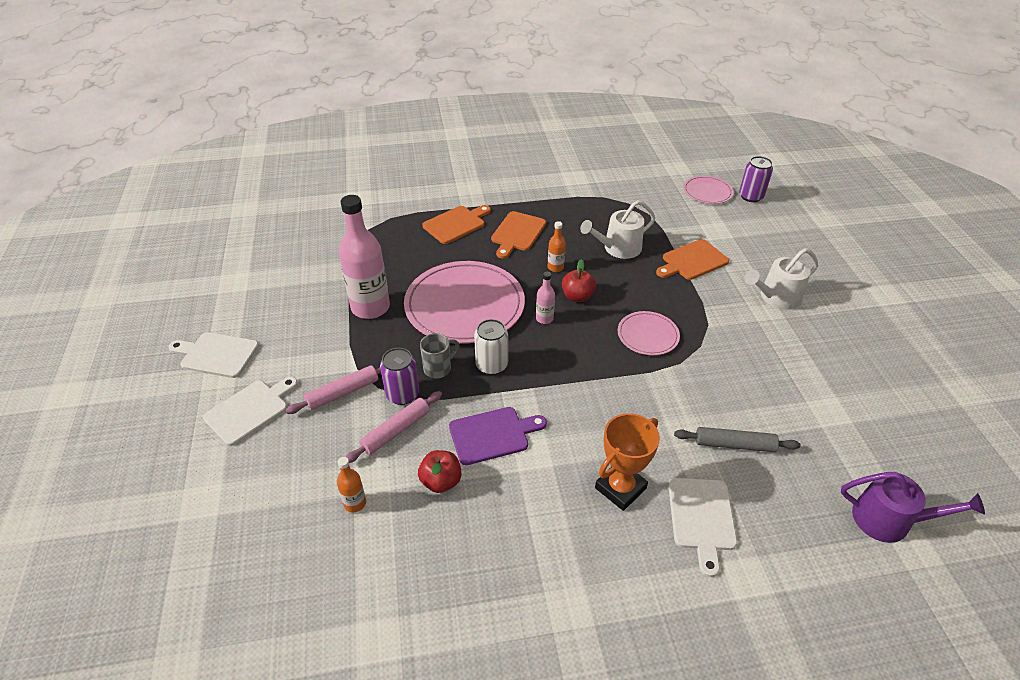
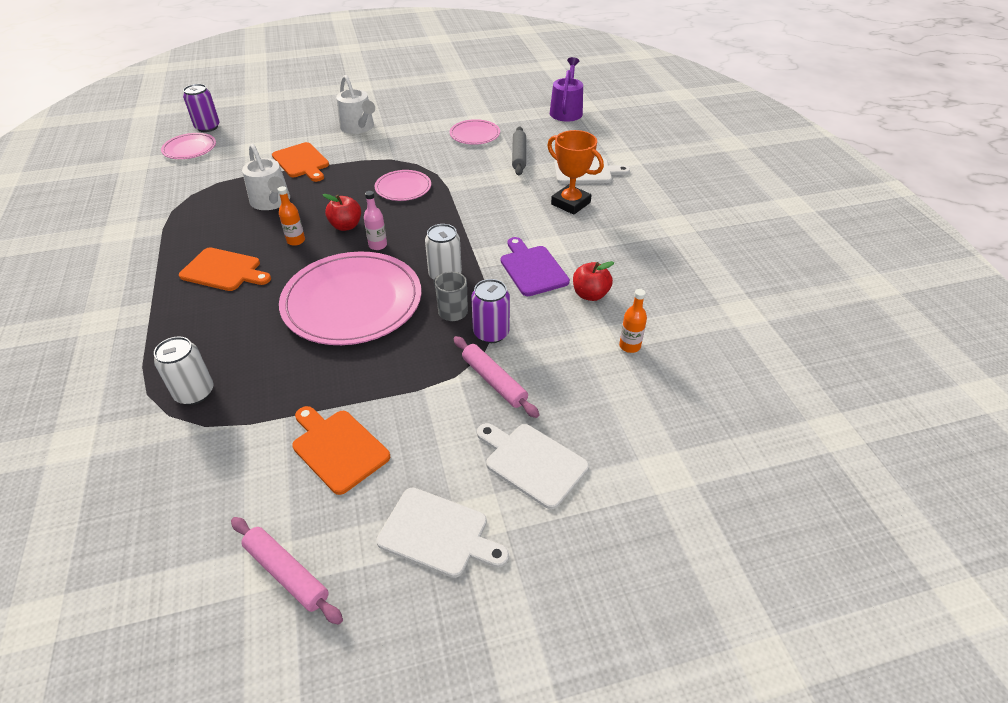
camera: 95 degrees left, 0 degrees up
white cutting board [169,332,259,378] -> white cutting board turned 75 degrees counterclockwise [377,488,509,578]
pink bottle [339,195,390,319] -> none
pink rolling pin [346,391,442,463] -> pink rolling pin moved to [231,517,343,625]
orange cutting board [422,205,491,244] -> orange cutting board moved to [292,406,390,495]
none -> white can [154,337,213,405]
none -> pink plate [450,119,500,145]

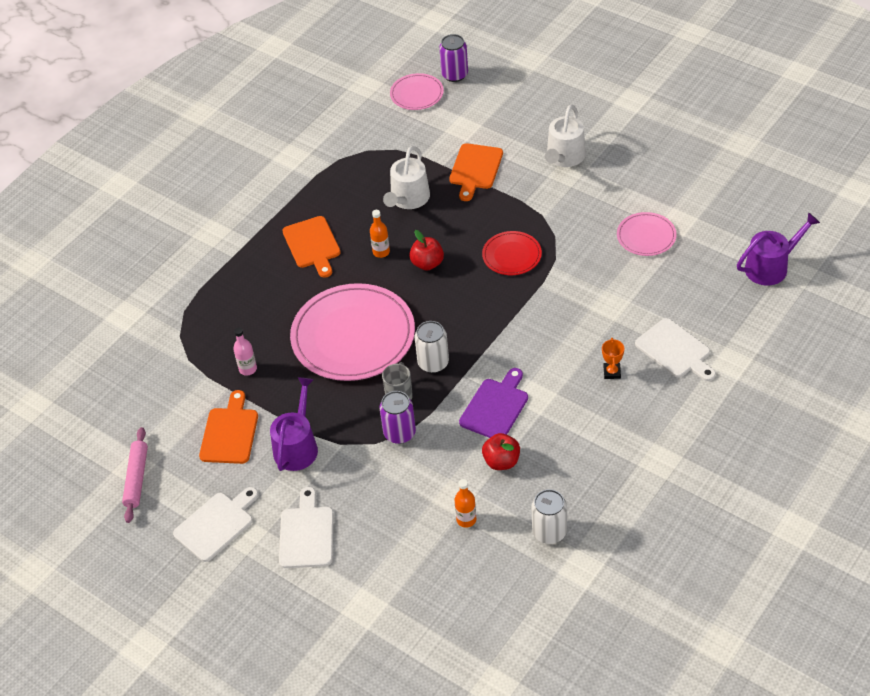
camera: 55 degrees right, 5 degrees up
white can [154,337,213,405] -> white can moved to [532,489,567,544]
pink bottle [364,191,387,250] -> pink bottle moved to [233,328,257,376]
pink plate [375,170,431,201] -> red plate [482,231,542,275]
white cutting board [377,488,509,578] -> white cutting board turned 120 degrees counterclockwise [173,487,258,562]
pink rolling pin [454,336,539,418] -> none
grey rolling pin [512,127,526,175] -> none
orange trophy [547,130,604,215] -> orange trophy [602,338,624,379], size x0.52
none -> purple watering can [270,377,318,471]

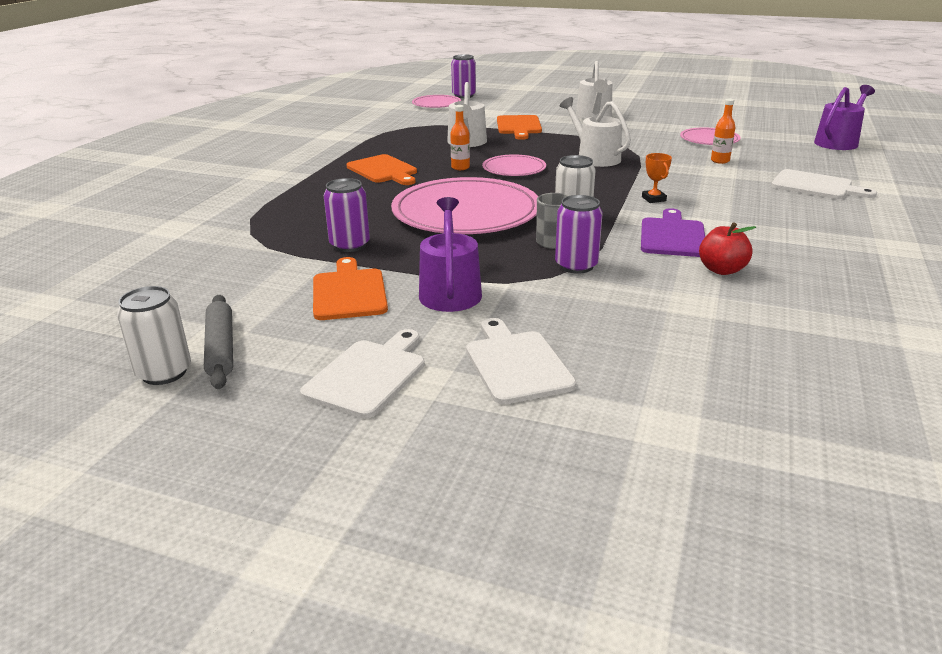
camera: 20 degrees left, 20 degrees down
pink rolling pin [122,427,148,523] -> grey rolling pin [204,295,233,389]
pink bottle [233,328,257,376] -> purple can [324,178,370,252]
red apple [409,230,444,271] -> pink plate [482,154,546,176]
orange bottle [455,479,476,528] -> orange bottle moved to [711,99,735,164]
red plate [482,231,542,275] -> white watering can [560,97,631,167]
white can [532,489,567,544] -> white can moved to [117,286,191,385]
orange trophy [602,338,624,379] -> orange trophy moved to [642,153,672,203]

